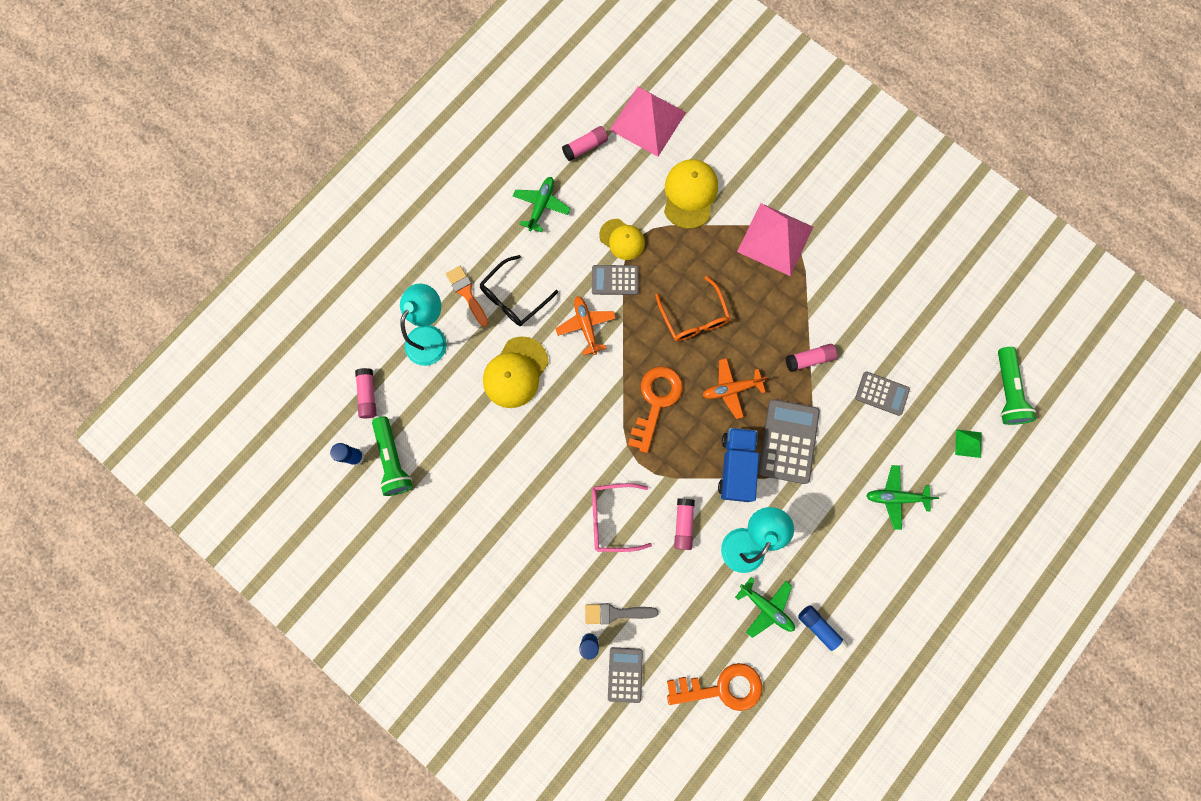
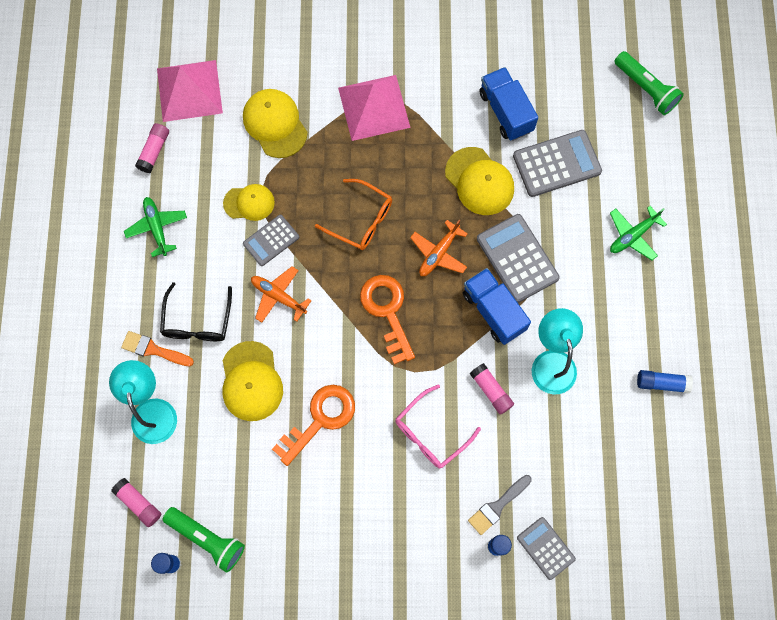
camera: 40 degrees left, 5 degrees down
orange key [667,663,762,711] -> orange key moved to [272,385,355,466]
green plane [735,577,795,638] -> none
pink glue stick [786,344,837,372] -> yellow cap [445,147,514,215]
grey calculator [855,371,910,416] -> grey calculator [513,130,602,197], size x1.62
green pyramid [955,429,982,458] -> none
none -> blue truck [479,67,538,141]

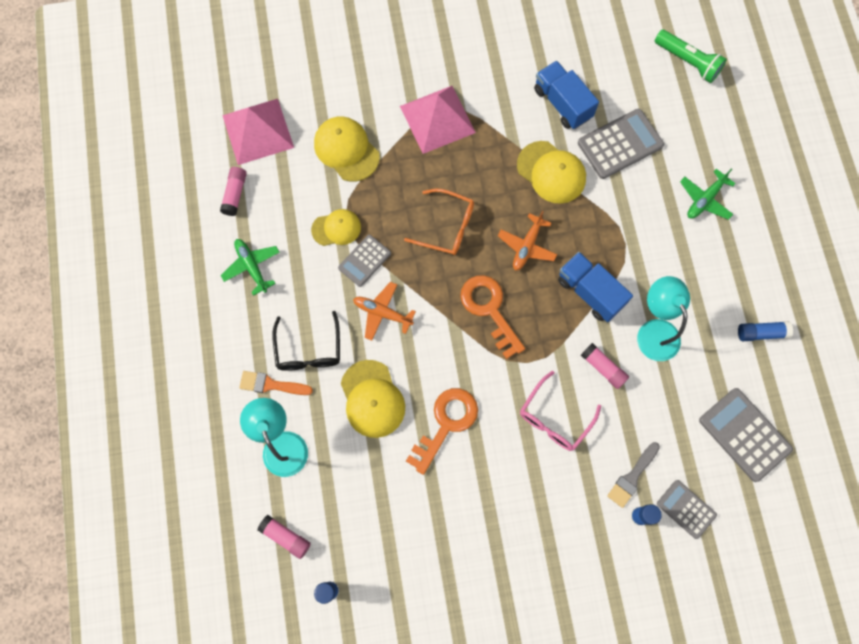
camera: 10 degrees left, 0 degrees up
green flashlight [162,507,245,573] -> none
grey calculator [477,214,560,303] -> grey calculator moved to [699,388,793,482]

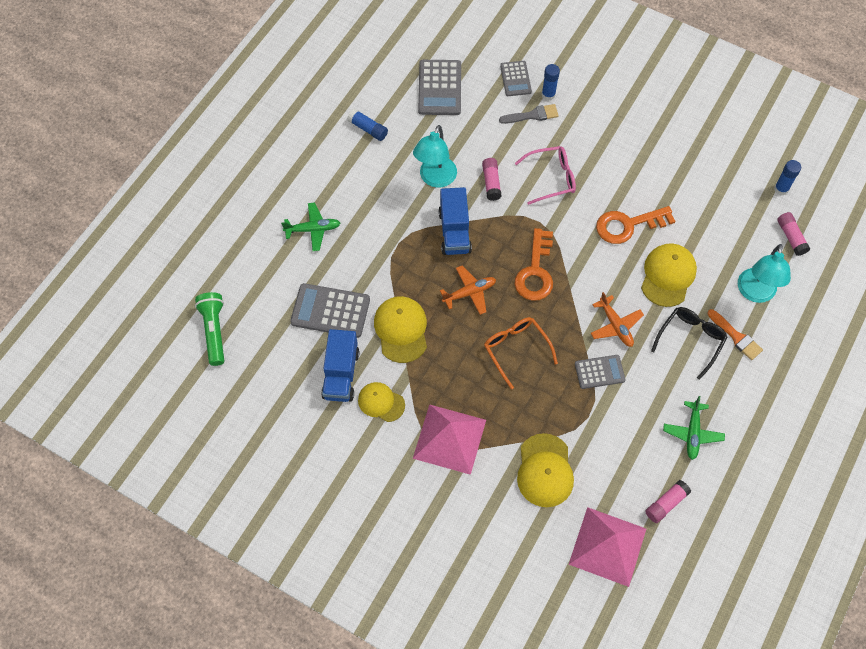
camera: 140 degrees left, 10 degrees down
yellow cap [311,209,361,246] -> yellow cap moved to [358,382,405,422]

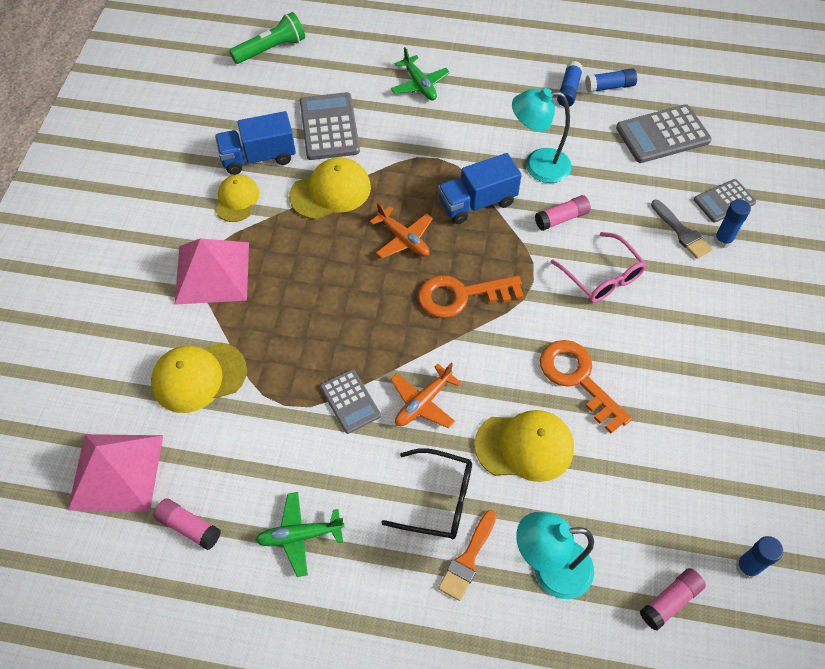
camera: 70 degrees right, 5 degrees down
orange glasses [484,317,558,389] -> none
none -> blue glue stick [585,68,637,93]

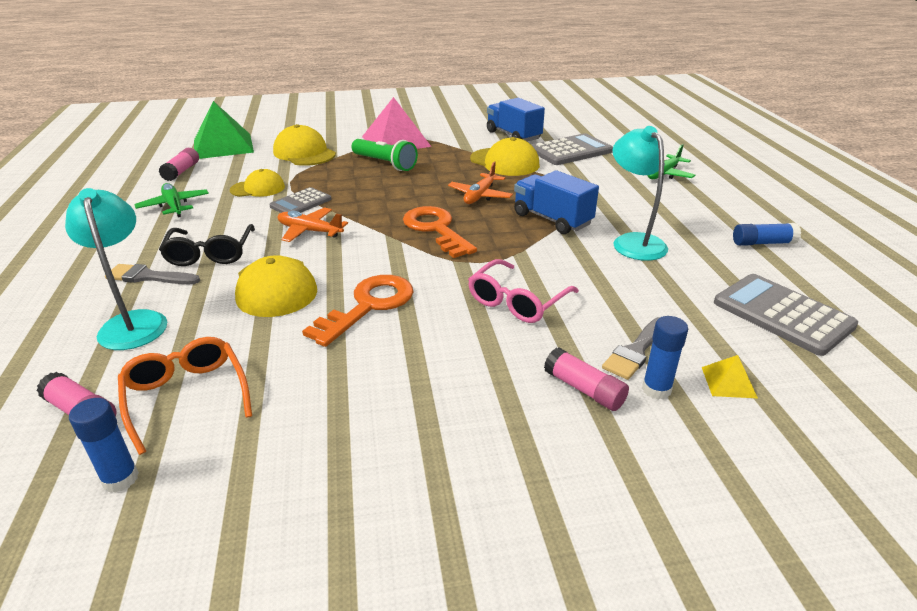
camera: 70 degrees right, 25 degrees down
pink pyramid [68,434,163,512] -> green pyramid [194,101,254,159]
yellow cap [216,175,260,222] -> yellow cap moved to [230,169,285,197]
green flashlight [229,12,305,64] -> green flashlight moved to [352,139,418,171]
orange brush [438,510,497,601] -> grey brush [105,264,200,284]
pink glue stick [535,195,591,231] -> pink glue stick moved to [544,348,629,411]
blue glue stick [585,68,637,93] -> none
grey calculator [694,179,756,223] -> yellow pyramid [702,355,758,398]
none -> orange glasses [118,337,252,455]

